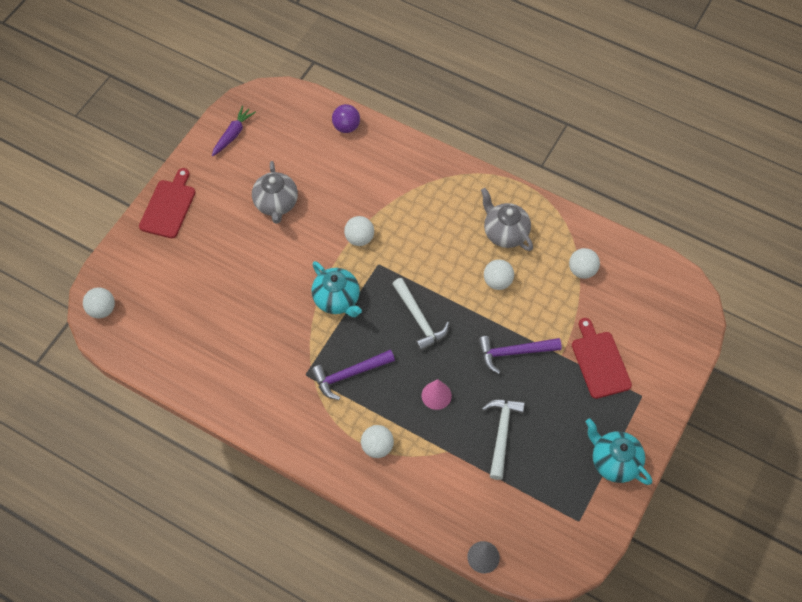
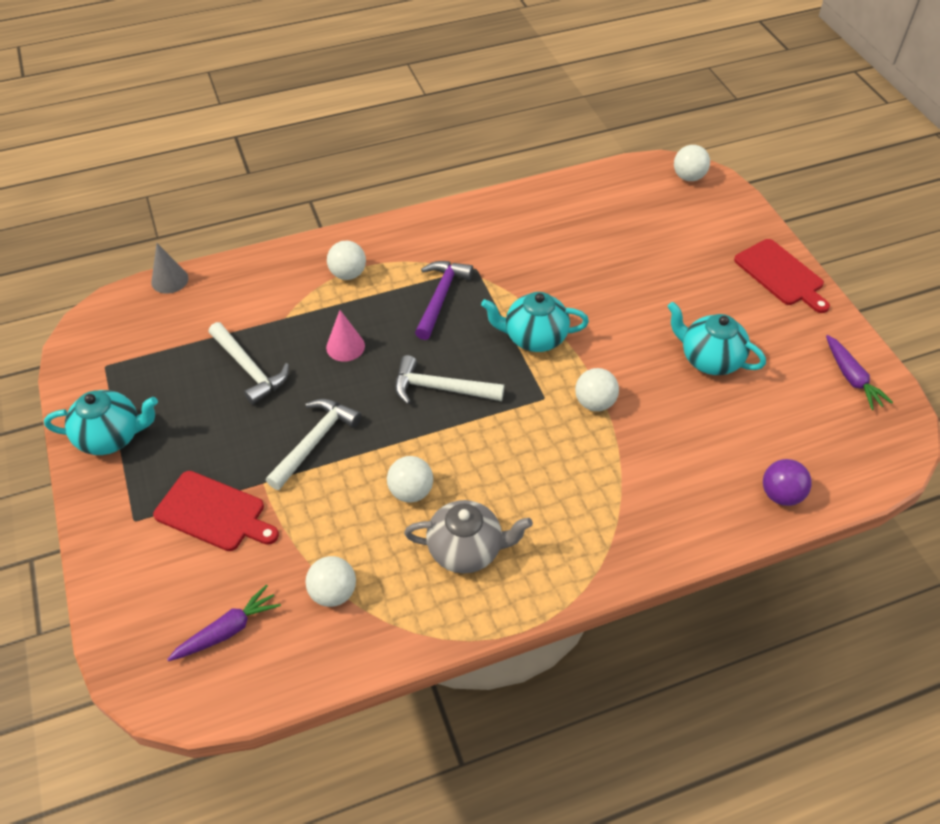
camera: 130 degrees right, 10 degrees down
grey teapot [252,161,298,224] -> turquoise teapot [668,302,766,375]
purple hammer [478,336,562,374] -> white hammer [266,399,362,490]
none -> purple carrot [167,584,281,661]

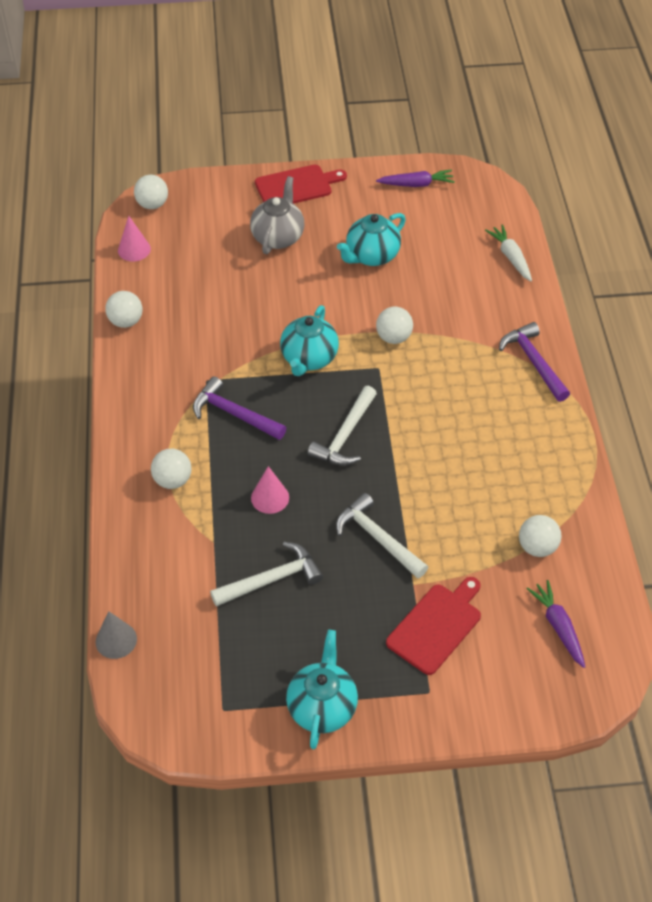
camera: 75 degrees left, 0 degrees up
white ball [387,456,433,503] -> white ball moved to [105,291,142,328]
grey teapot [404,500,533,573] -> grey teapot moved to [250,176,304,254]
purple ball [763,459,812,506] -> white carrot [485,224,532,281]
none -> pink cone [118,216,151,262]
none -> purple hammer [499,322,570,402]

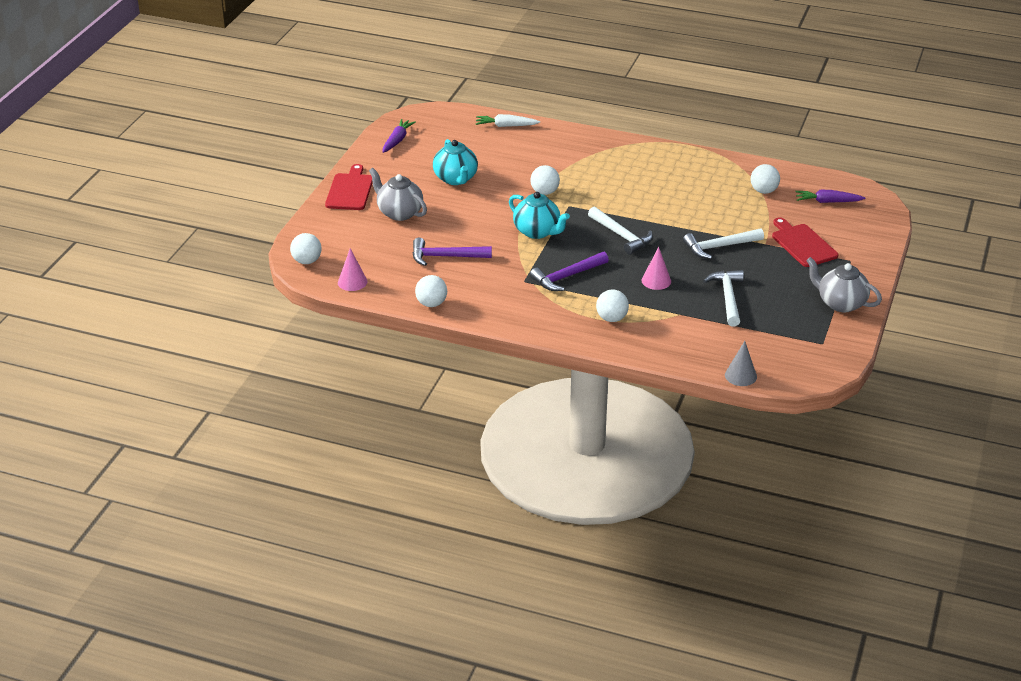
camera: 65 degrees left, 15 degrees down
turquoise teapot [286,630,358,749] -> grey teapot [806,257,882,313]
purple hammer [499,322,570,402] -> purple hammer moved to [413,238,492,266]

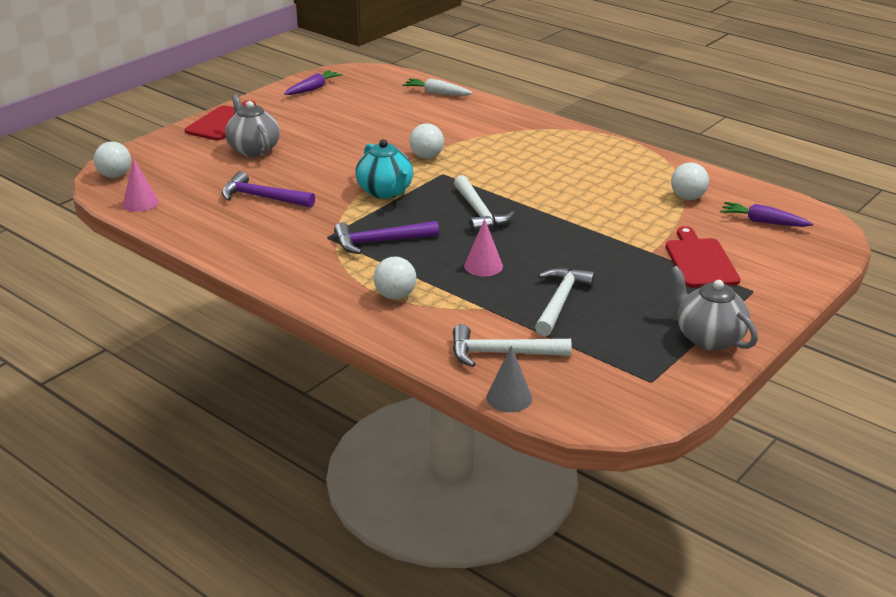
camera: 20 degrees right, 5 degrees down
white ball [415,275,447,307] -> none
turquoise teapot [433,139,478,185] -> none
white hammer [683,228,764,259] -> white hammer moved to [453,324,571,367]

